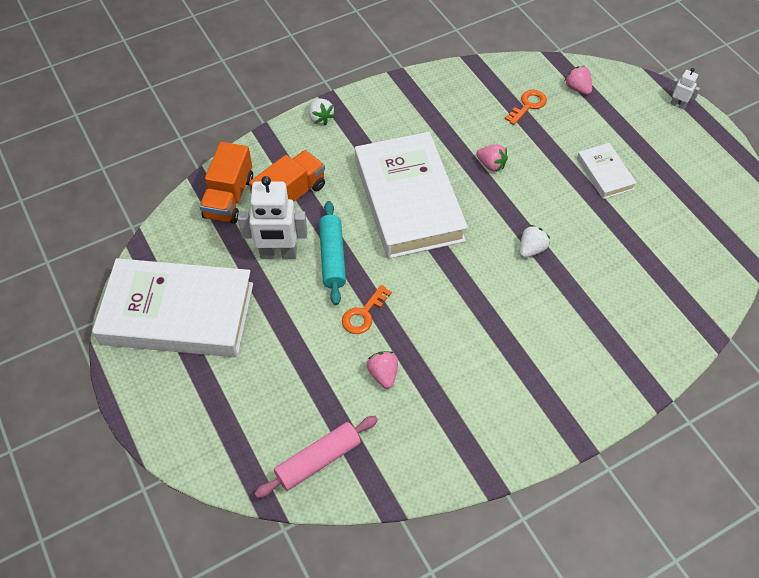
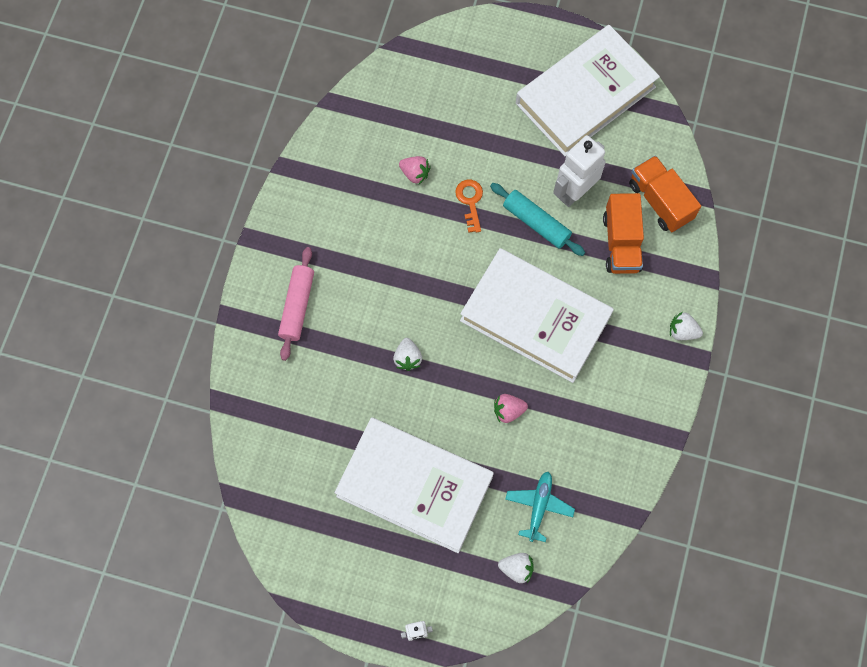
camera: 135 degrees right, 15 degrees up
pink rolling pin [254,416,378,498] -> pink rolling pin moved to [278,247,314,361]
orange key [505,90,547,125] -> turquoise plane [505,472,575,542]
pink strawberry [565,66,592,95] -> white strawberry [498,553,534,583]
white book [577,143,637,199] -> white book [334,418,494,553], size x2.22

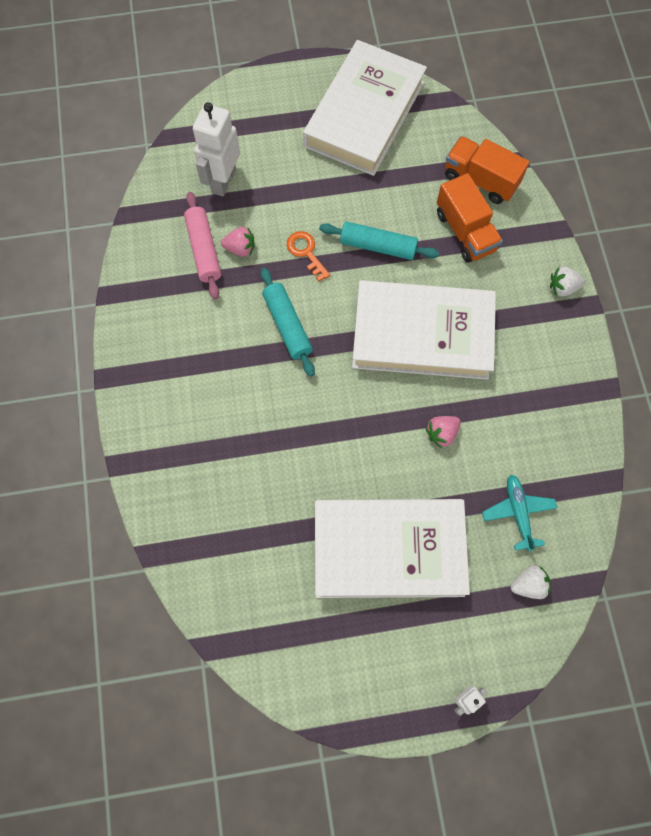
camera: 25 degrees left, 0 degrees up
pink rolling pin [278,247,314,361] -> pink rolling pin moved to [184,192,221,299]
white strawberry [393,338,422,371] -> none
white robot [553,135,606,207] -> white robot moved to [193,102,240,196]
none -> turquoise rolling pin [261,268,315,377]

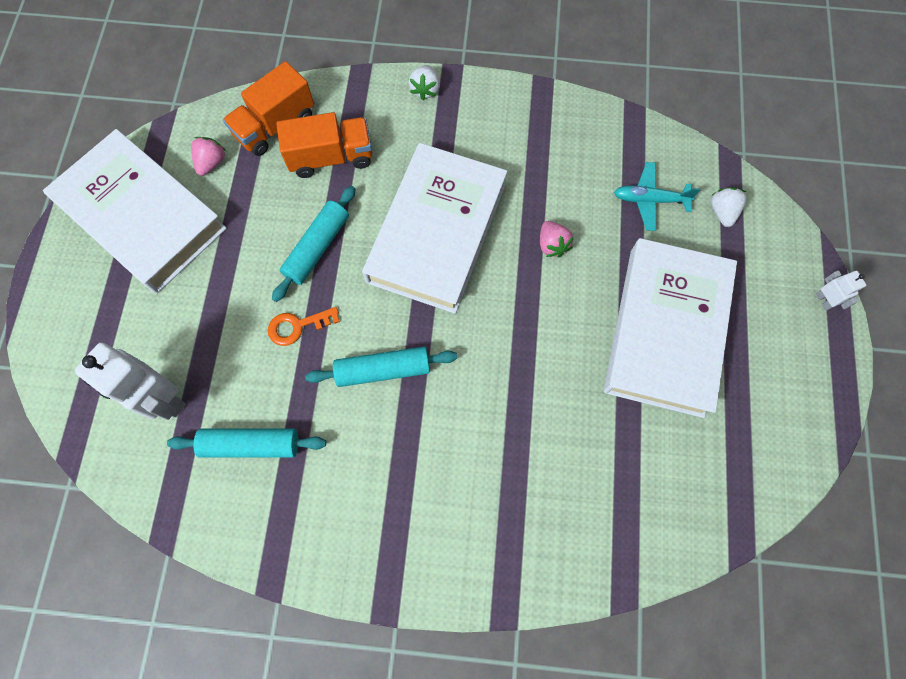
camera: 75 degrees left, 0 degrees up
pink rolling pin [184,192,221,299] -> turquoise rolling pin [167,429,326,458]
pink strawberry [221,227,254,257] -> pink strawberry moved to [191,137,226,176]

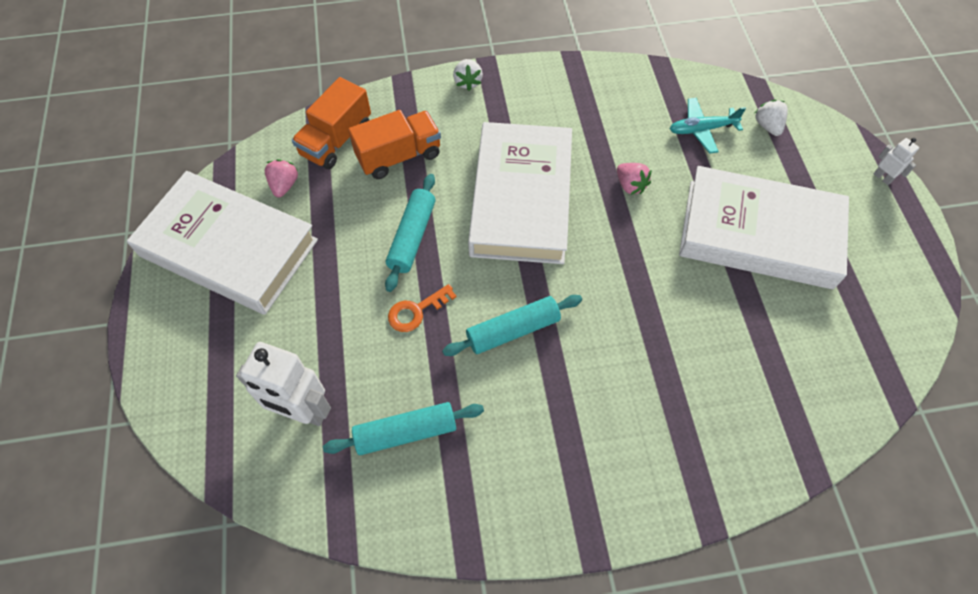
camera: 15 degrees left, 10 degrees down
white book [604,238,737,418] -> white book turned 75 degrees counterclockwise [679,166,849,289]

